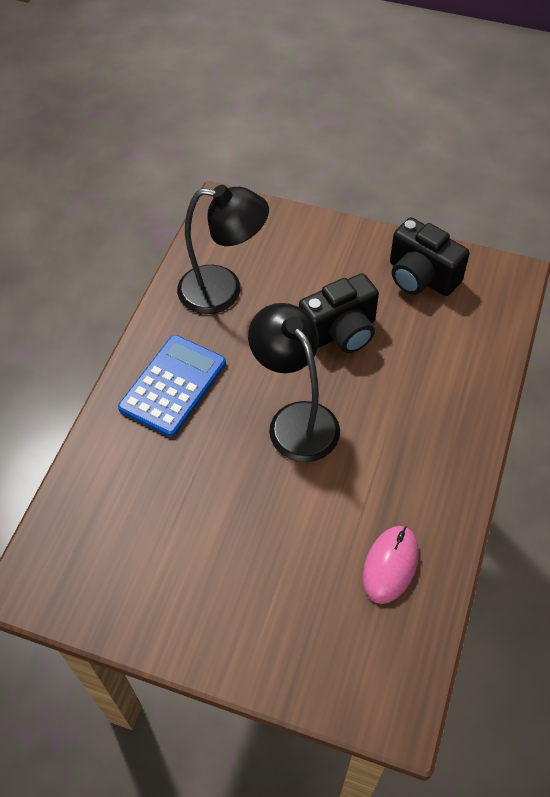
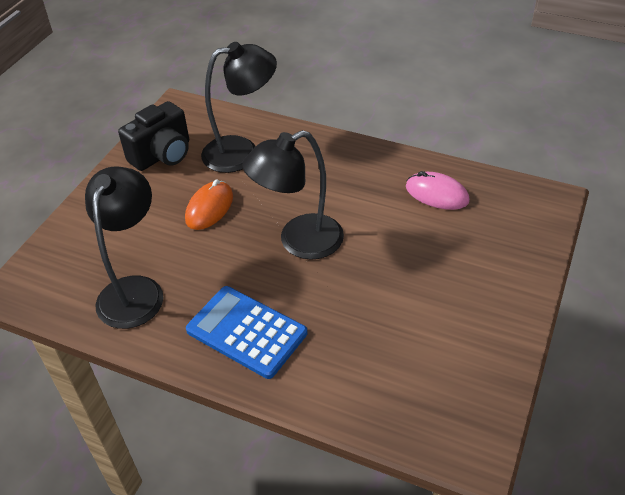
camera: 85 degrees left, 10 degrees down
black camera [299,273,379,353] -> orange mouse [185,179,233,230]
none -> black lamp [201,42,277,173]

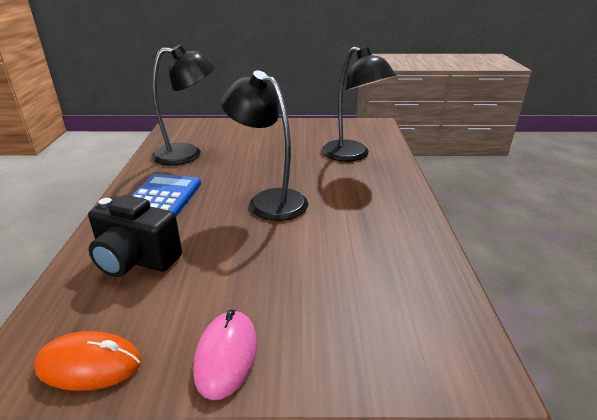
camera: 65 degrees right, 15 degrees down
black camera [118,101,189,171] -> black camera moved to [88,195,182,277]
orange mouse [185,179,233,230] -> orange mouse moved to [34,331,141,391]
pink mouse [406,171,470,210] -> pink mouse moved to [193,309,257,400]

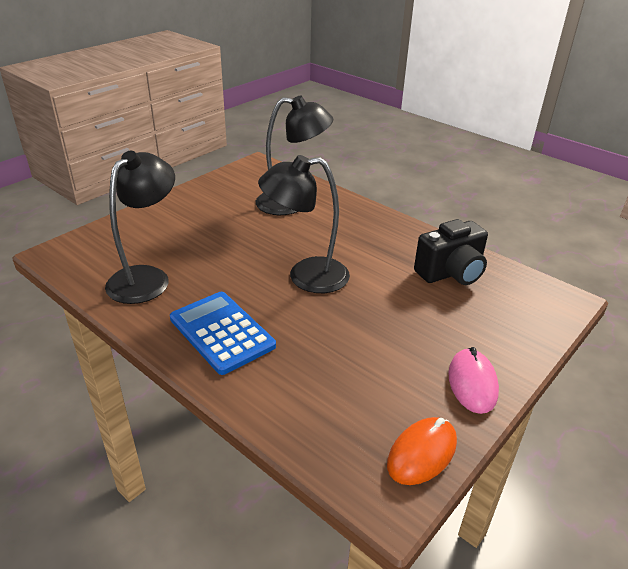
camera: 50 degrees left, 5 degrees up
black camera [88,195,182,277] -> black camera moved to [414,219,488,285]
pink mouse [193,309,257,400] -> pink mouse turned 45 degrees clockwise [448,347,499,414]

